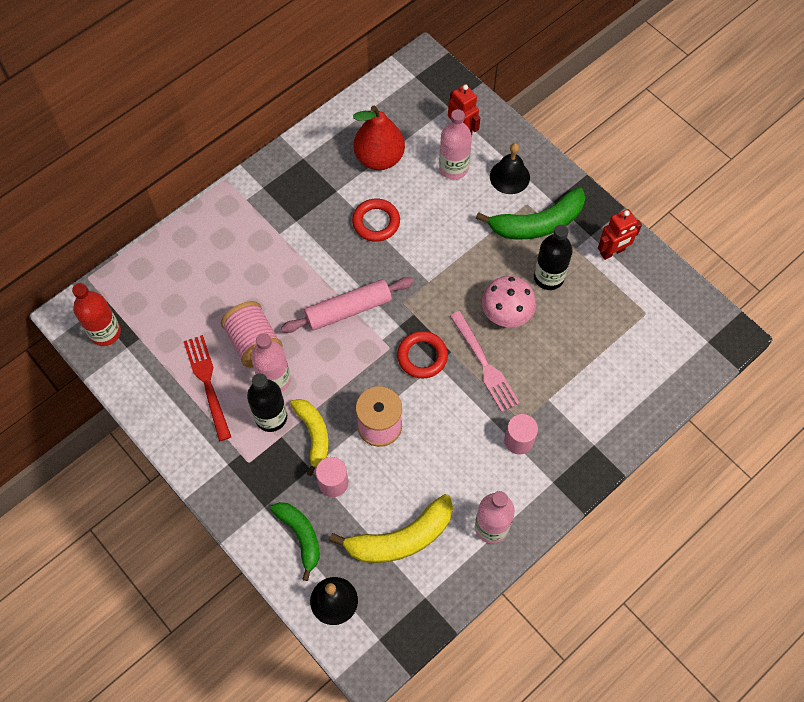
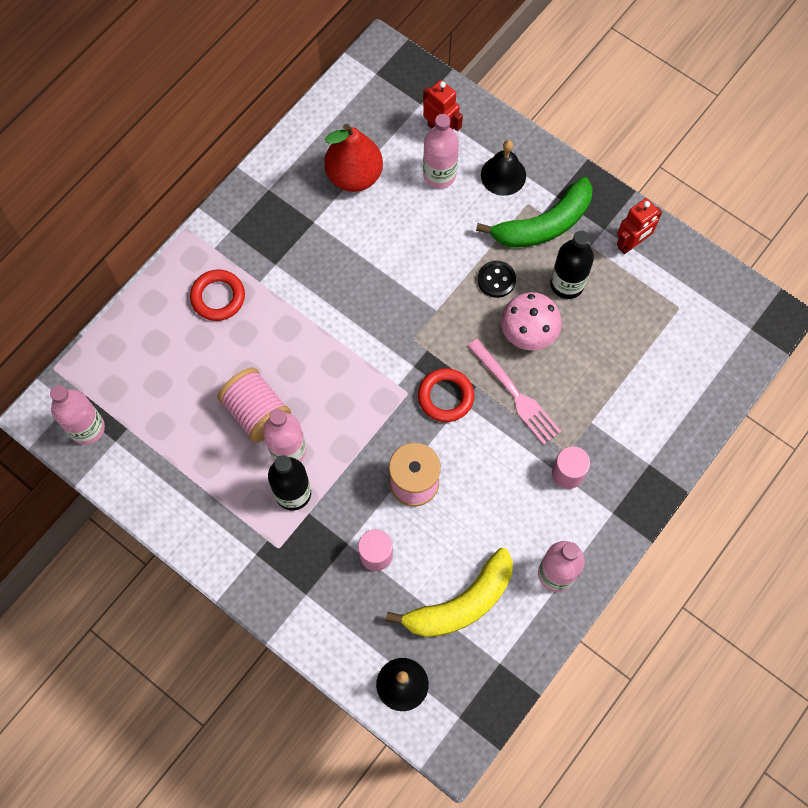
camera: 10 degrees left, 5 degrees up
red bottle [72,283,121,346] -> pink bottle [50,385,105,445]
red fork [184,335,231,441] -> none
green banana [270,502,319,581] -> none
pink rolling pin [281,277,414,333] -> none
yellow banana [290,399,329,476] -> none
red ring [352,199,400,242] -> red ring moved to [190,270,245,321]
none -> black button [478,261,516,298]

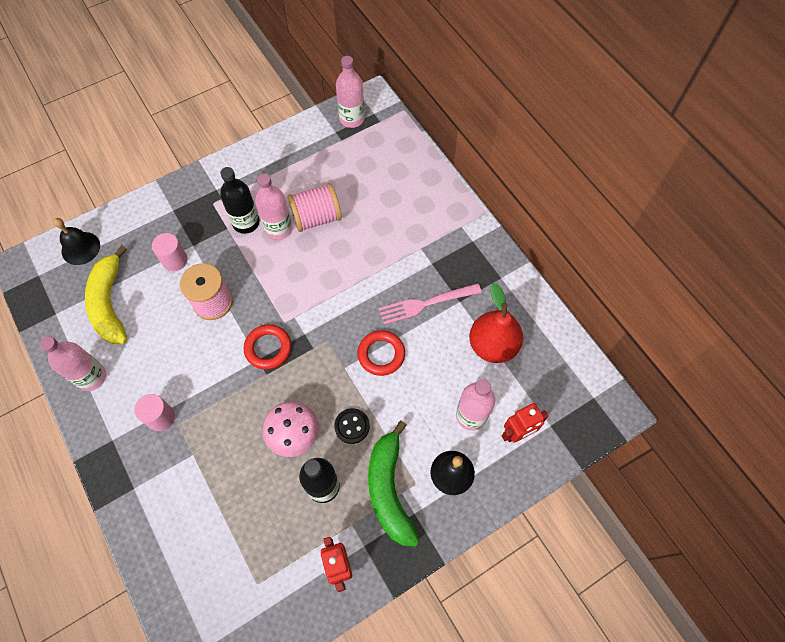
camera: 110 degrees right, 5 degrees down
red ring [190,270,245,321] -> red ring moved to [357,330,405,376]
pink fork [467,339,561,445] -> pink fork moved to [379,283,482,325]

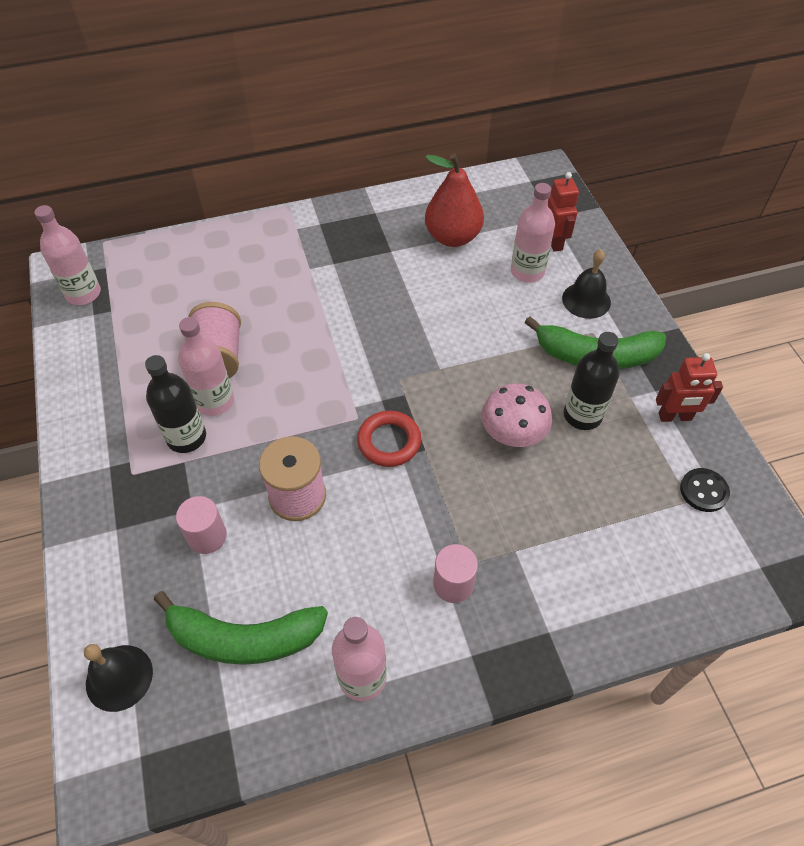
camera: 75 degrees left, 10 degrees down
yellow banana [85,245,127,344] -> green banana [154,591,328,665]
black button [334,408,370,444] -> black button moved to [680,468,730,512]
red ring [357,330,405,376] -> none
pink fork [379,283,482,325] -> none

